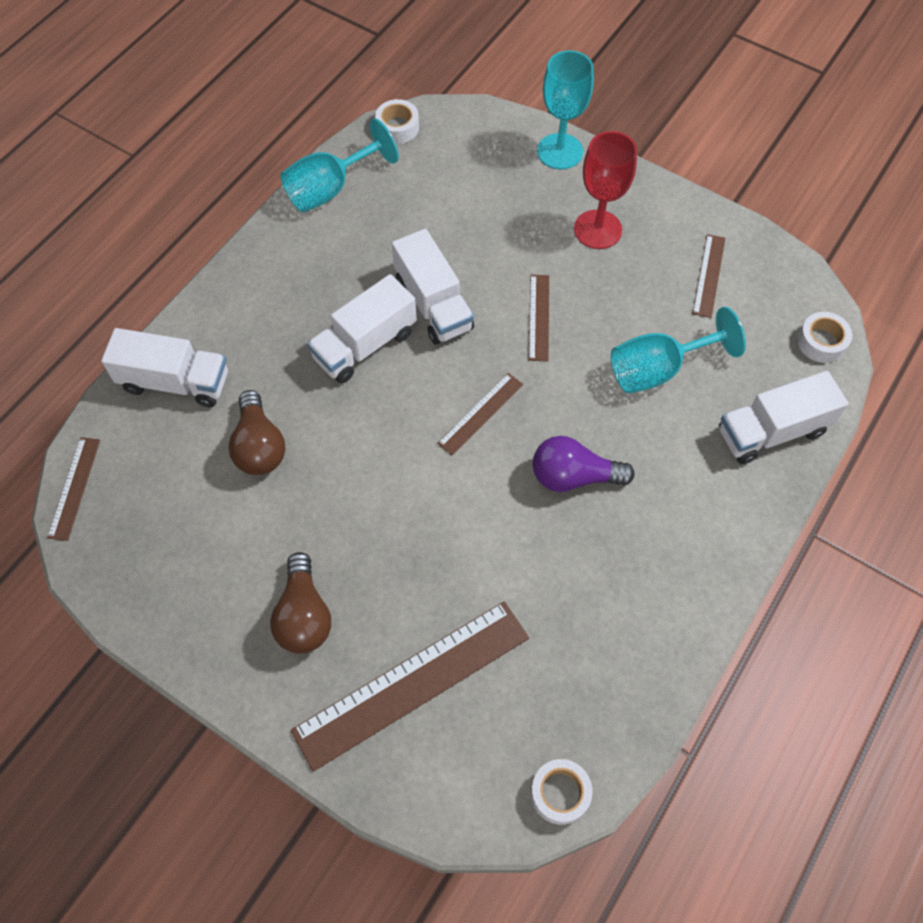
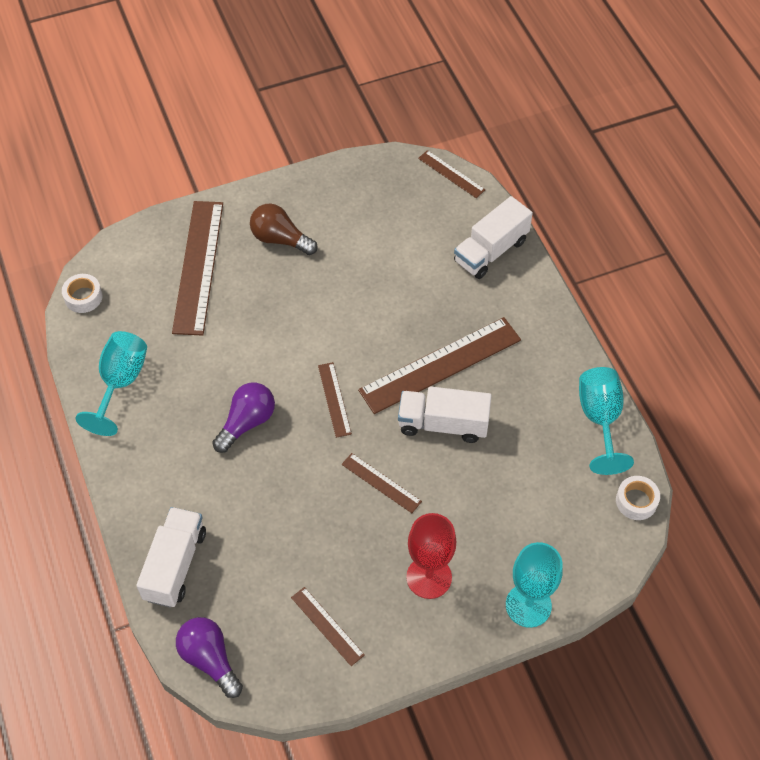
camera: 125 degrees right, 5 degrees down
brown light bulb [228,390,285,475] -> none
white truck [307,274,417,383] -> brown ruler [358,317,521,414]
turquoise goblet [611,307,746,394] -> turquoise goblet moved to [76,331,147,436]
white tape [797,312,852,363] -> purple light bulb [176,617,243,698]

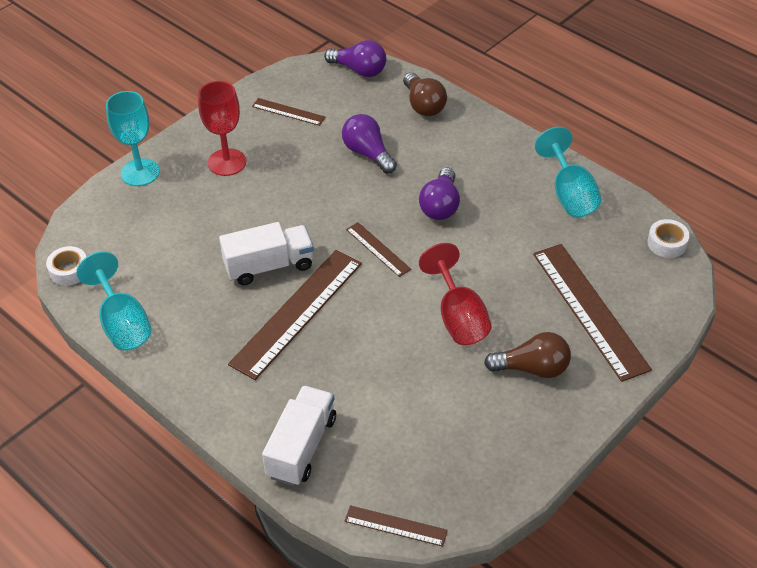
camera: 155 degrees right, 10 degrees down
white truck [136,507,206,608] -> brown light bulb [403,72,447,116]
brown ruler [342,453,422,513] -> none
none -> purple light bulb [342,114,397,174]
none -> red goblet [419,243,492,345]

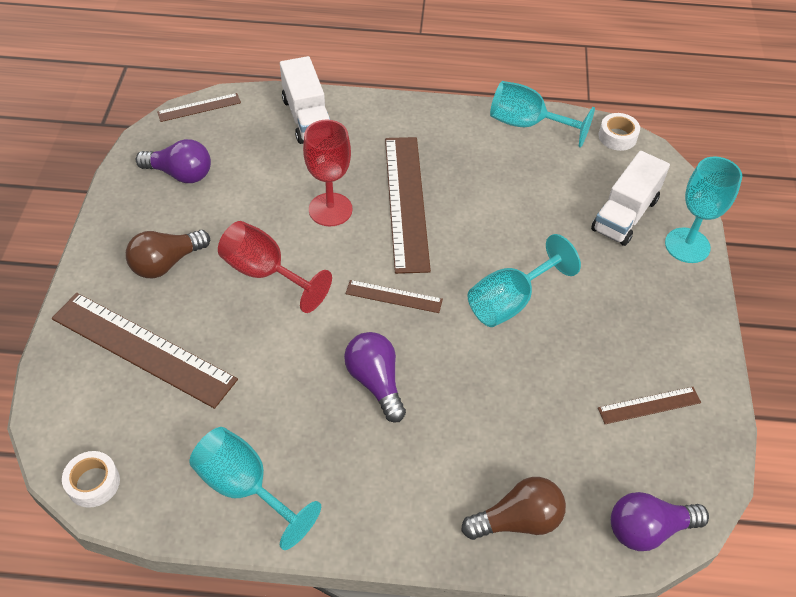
camera: 140 degrees right, 5 degrees up
red goblet [198,81,246,176] -> red goblet moved to [303,119,352,226]
white truck [219,222,314,285] -> white truck moved to [591,151,670,246]
purple light bulb [342,114,397,174] -> purple light bulb moved to [136,139,211,183]
brown light bulb [403,72,447,116] -> brown light bulb turned 135 degrees clockwise [461,477,566,540]
none -> turquoise goblet [467,234,581,327]

